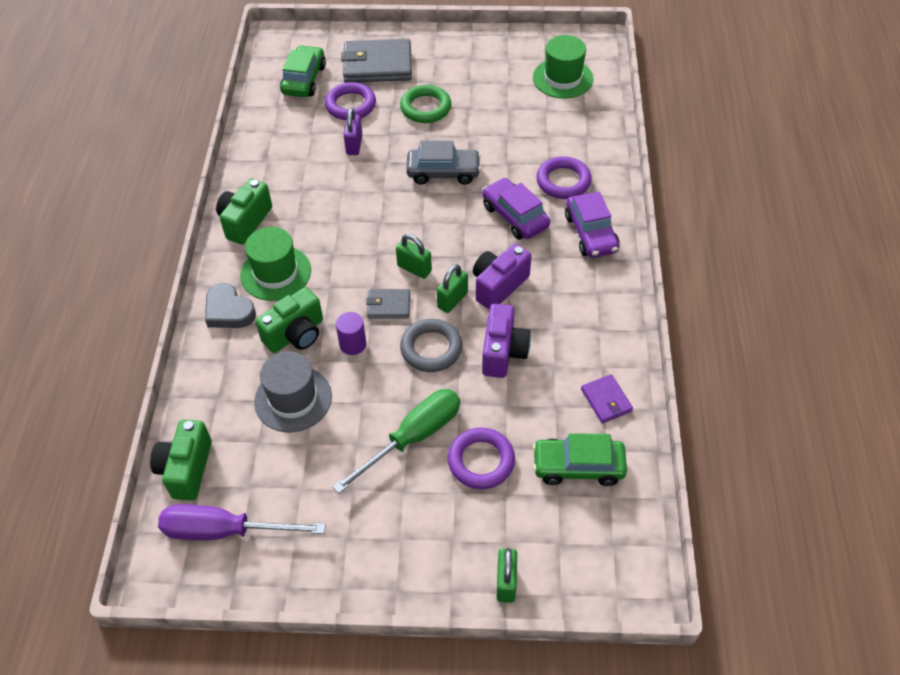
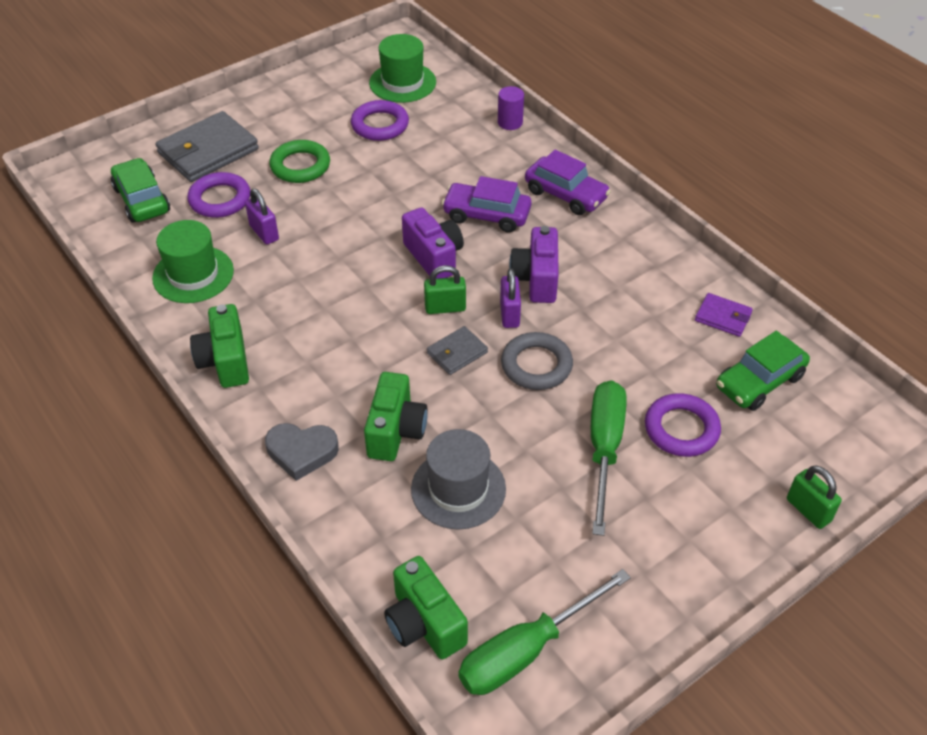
camera: 40 degrees left, 5 degrees down
purple screwdriver [158,504,326,540] -> green screwdriver [458,569,631,695]
green hat [240,227,311,301] -> green hat moved to [152,220,234,303]
purple cylinder [336,312,366,355] -> purple cylinder moved to [498,86,524,130]
grey car [406,141,481,185] -> none
green padlock [437,264,468,313] -> purple padlock [500,268,521,328]
purple camera [482,304,531,378] -> purple camera moved to [402,207,464,279]
purple ring [536,156,592,199] -> purple ring moved to [351,100,409,141]

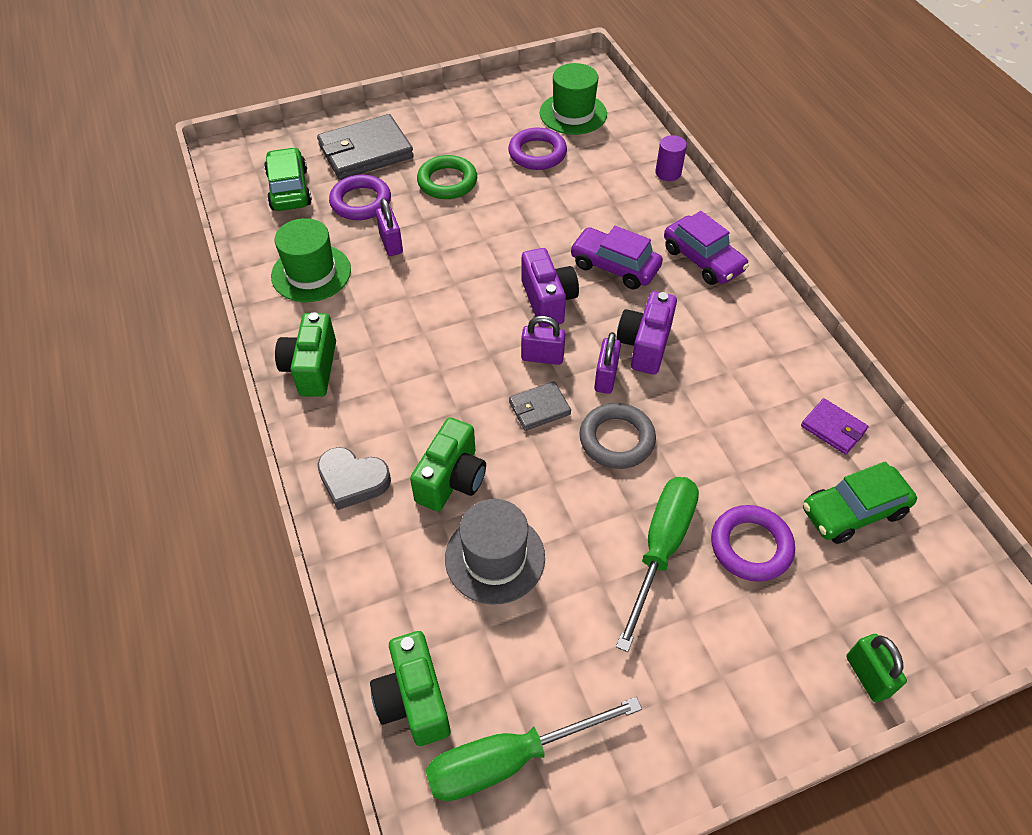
camera: 15 degrees right, 5 degrees up
green padlock [424,265,466,314] -> purple padlock [521,316,565,365]

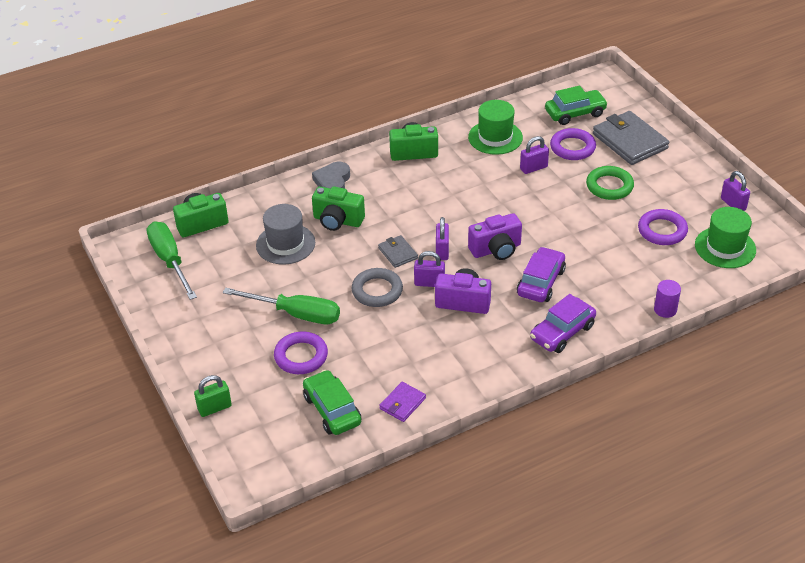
camera: 85 degrees right, 10 degrees down
none -> purple padlock [721,171,750,211]

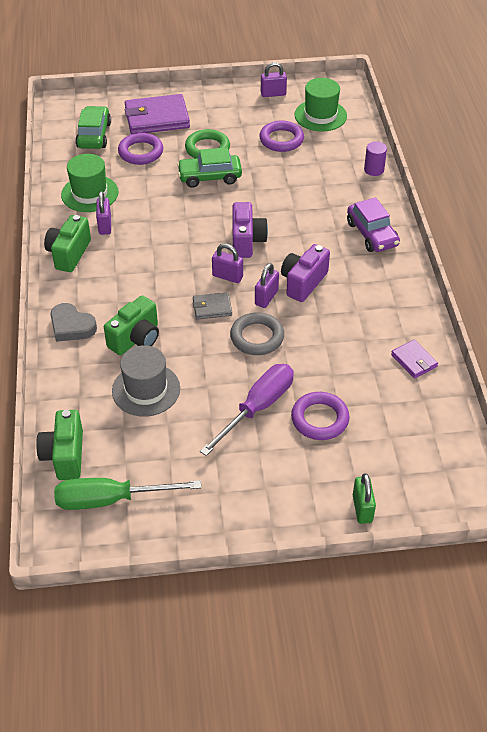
camera: 70 degrees left, 5 degrees up
green screwdriver [223,288,340,324] -> purple screwdriver [200,364,294,456]
green car [303,370,361,435] -> green car moved to [177,147,242,188]
purple car [517,247,566,302] -> none
purple padlock [520,136,549,174] -> purple padlock moved to [96,191,111,235]
grey wallet [593,111,669,165] -> purple wallet [125,94,190,134]

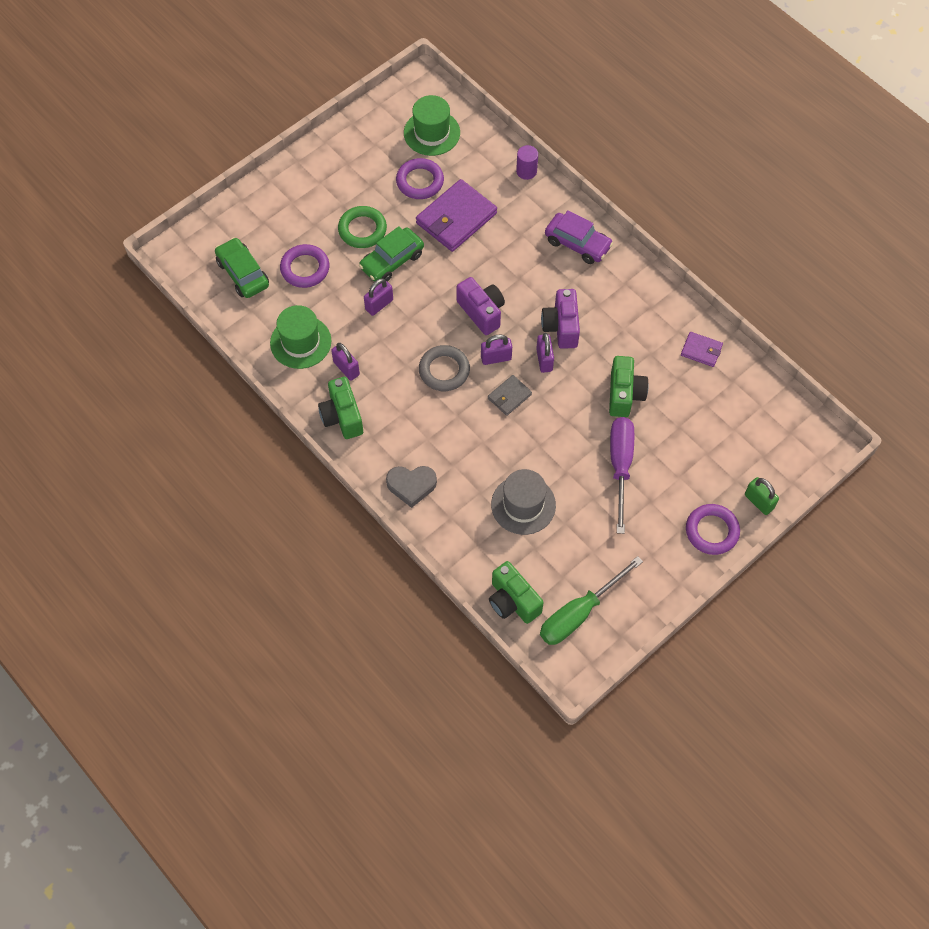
camera: 35 degrees left, 15 degrees up
green camera [104,295,159,355] -> green camera moved to [609,356,649,417]
purple wallet [125,94,190,134] -> purple wallet moved to [416,179,497,252]
grey ring [230,312,284,355] -> grey ring moved to [419,345,470,391]
purple padlock [261,62,287,97] -> purple padlock moved to [364,278,393,316]
purple ring [291,392,350,440] -> purple ring moved to [686,504,740,555]

